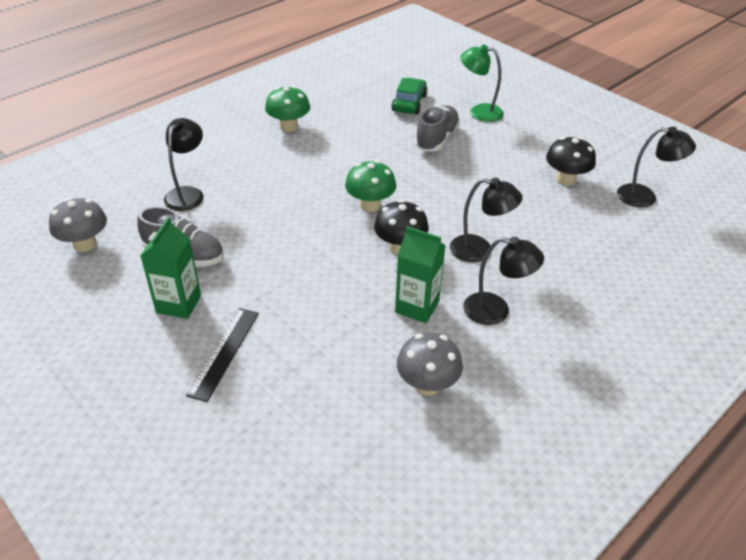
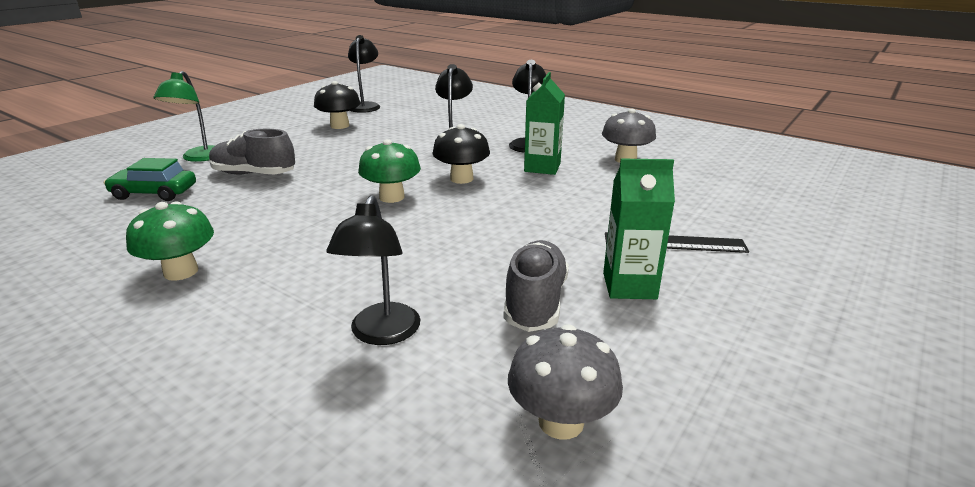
camera: 100 degrees left, 15 degrees down
black lamp [164,118,203,211] -> black lamp turned 90 degrees counterclockwise [326,195,420,345]

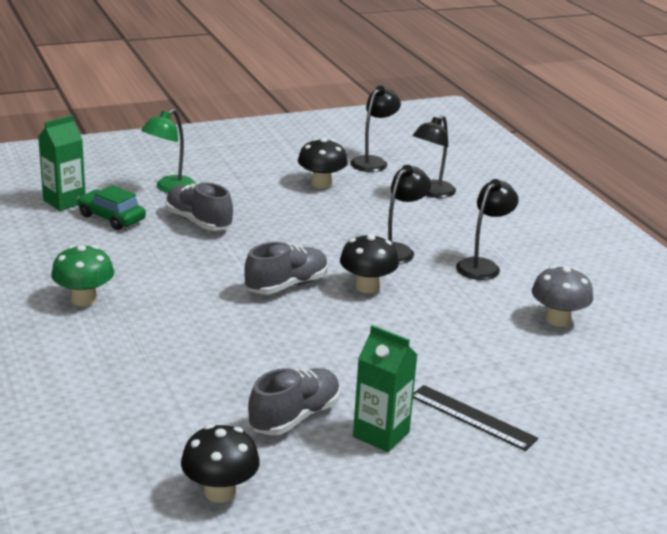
camera: 30 degrees right, 0 degrees up
black lamp [326,195,420,345] -> black lamp moved to [413,115,456,198]
green mushroom [358,139,421,203] -> grey shoe [244,242,328,294]
grey mushroom [508,324,623,440] -> black mushroom [181,424,260,503]
green carton [524,72,565,175] -> green carton moved to [38,115,86,211]

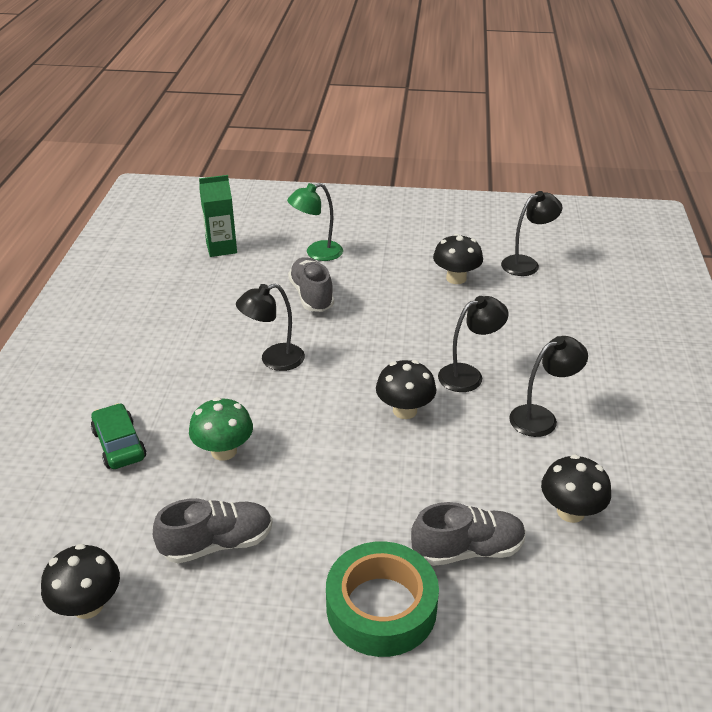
camera: 30 degrees right, 10 degrees up
green mushroom [51,245,114,306] -> green mushroom moved to [189,397,253,461]
green car [77,185,146,230] -> green car moved to [91,403,146,469]
grey shoe [244,242,328,294] -> grey shoe moved to [411,502,526,566]
green carton [353,325,418,452] -> none
black lamp [413,115,456,198] -> black lamp moved to [236,284,305,371]
black ruler [413,385,538,451] -> green tape [326,541,439,657]
grey mushroom [532,266,593,327] -> black mushroom [541,454,611,523]

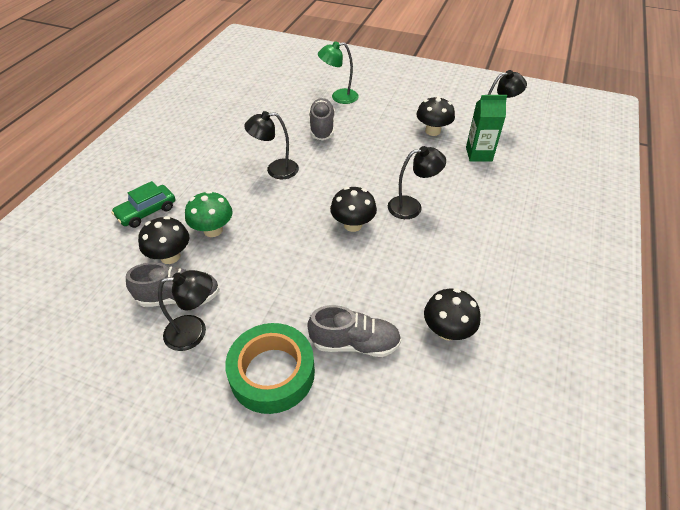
camera: 15 degrees right, 10 degrees up
black mushroom [41,544,120,619] -> black mushroom moved to [138,216,189,264]
green car [91,403,146,469] -> green car turned 120 degrees counterclockwise [111,181,175,228]
green carton [199,175,237,257] -> green carton moved to [466,95,507,162]
black lamp [509,336,588,437] -> black lamp moved to [158,270,213,351]

